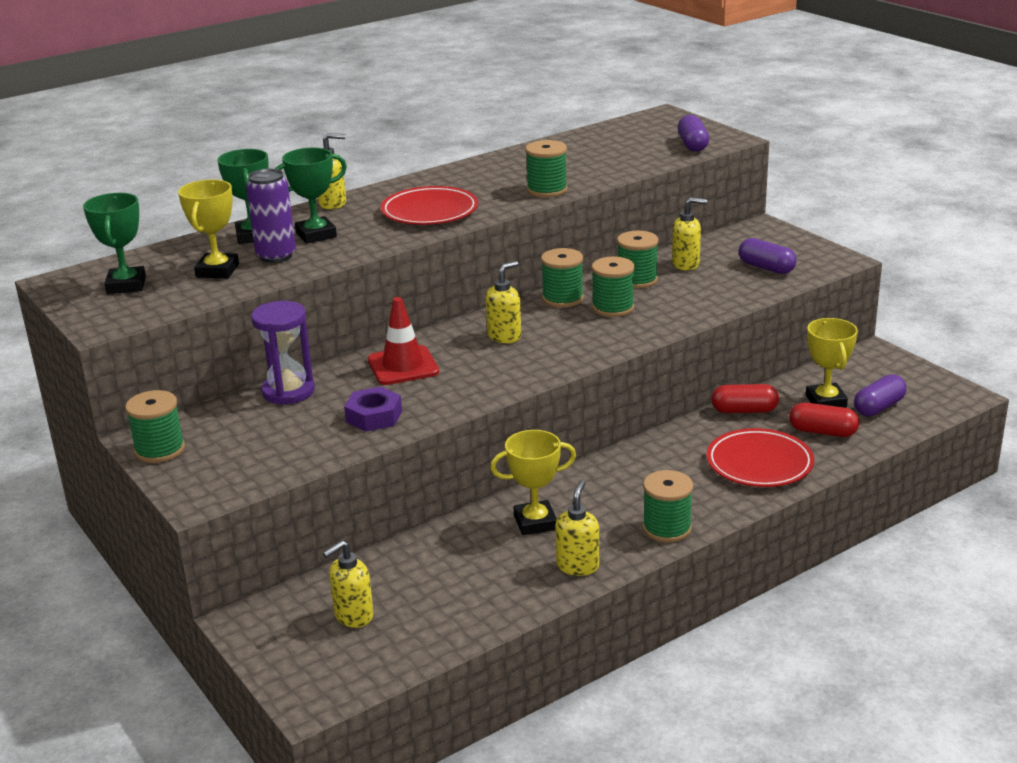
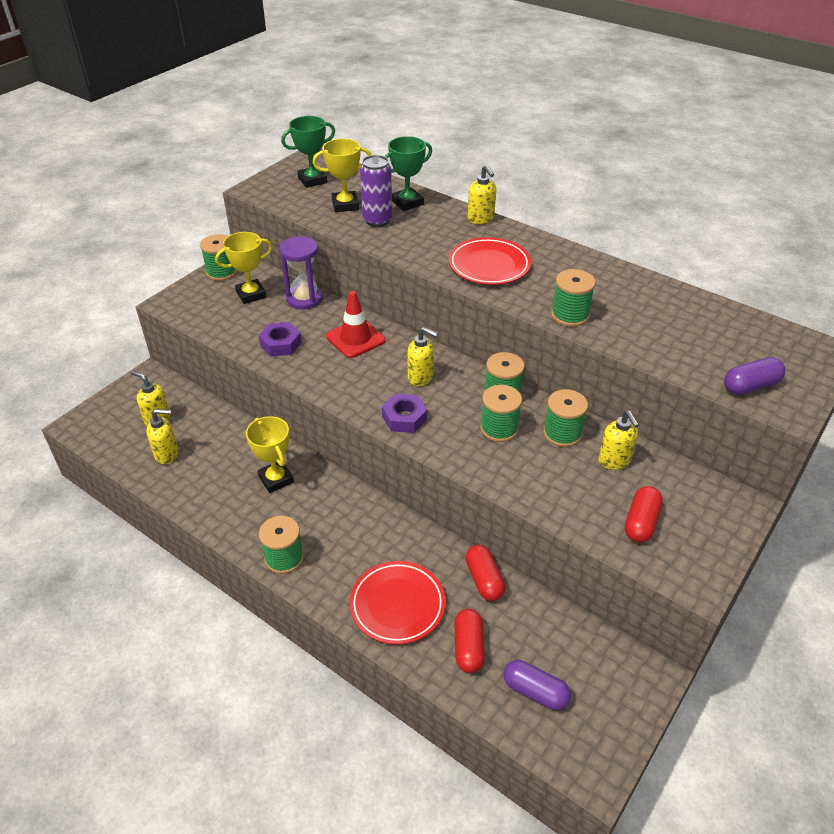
camera: 70 degrees right, 15 degrees up
green trophy [275,148,347,244] -> none
yellow soap dispenser [555,481,599,576] -> yellow soap dispenser moved to [146,409,179,464]
purple capsule [739,238,797,274] -> red capsule [625,486,663,543]
yellow trophy [806,318,858,408] -> yellow trophy moved to [215,232,272,304]
none -> purple nut [382,394,427,433]

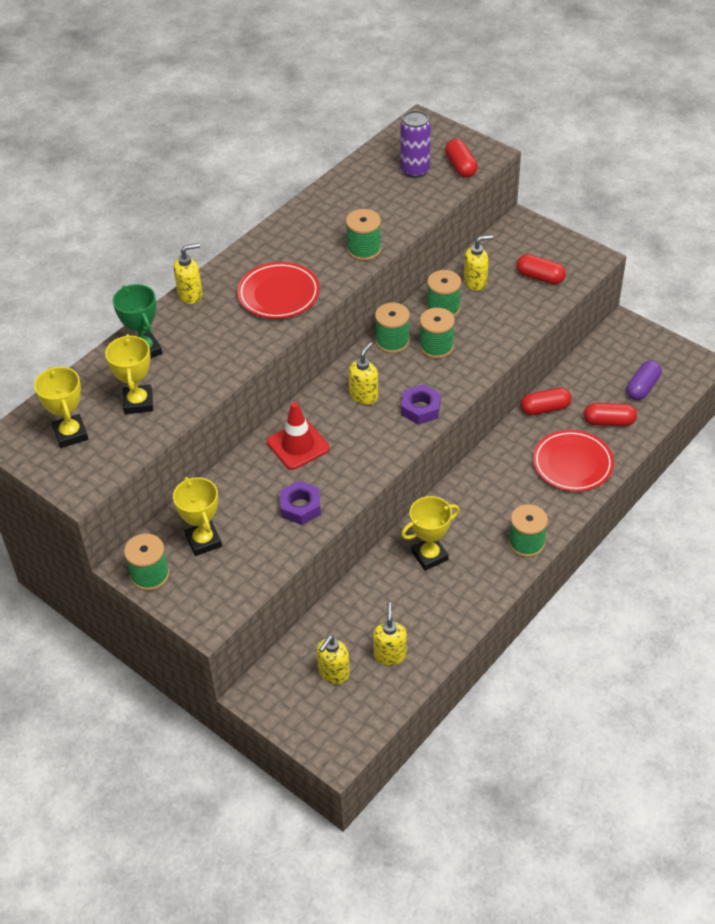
camera: 85 degrees left, 5 degrees up
purple hourglass [279,236,323,309] -> none
green trophy [281,116,335,188] -> yellow trophy [34,367,89,448]
purple can [360,155,392,227] -> purple can moved to [400,110,431,178]
purple capsule [724,357,785,395] -> red capsule [445,139,478,178]

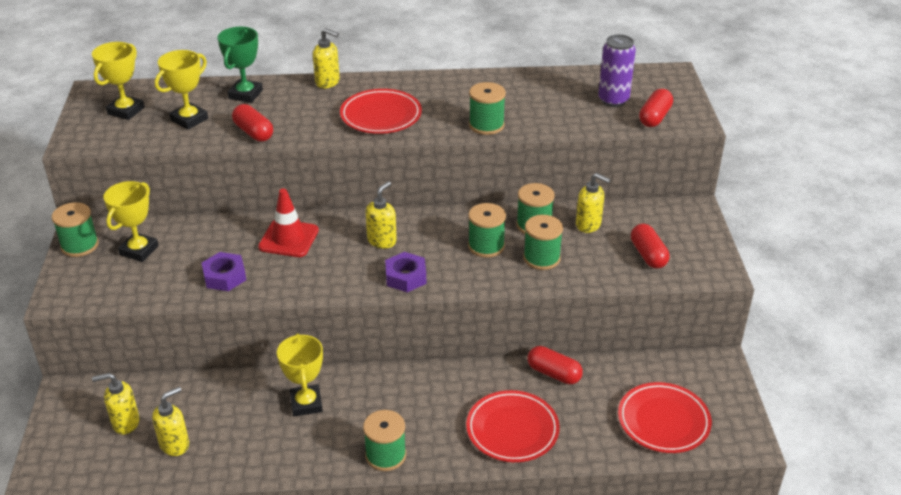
camera: 45 degrees right, 10 degrees down
yellow soap dispenser [348,342,378,405] -> yellow soap dispenser turned 45 degrees counterclockwise [365,181,397,249]
green spool [375,303,410,353] -> green spool moved to [523,215,563,270]
yellow trophy [401,496,460,571] -> yellow trophy turned 60 degrees clockwise [277,333,323,416]
red capsule [584,403,637,426] -> red capsule moved to [232,104,273,142]
purple capsule [626,360,662,400] -> red plate [618,382,712,453]

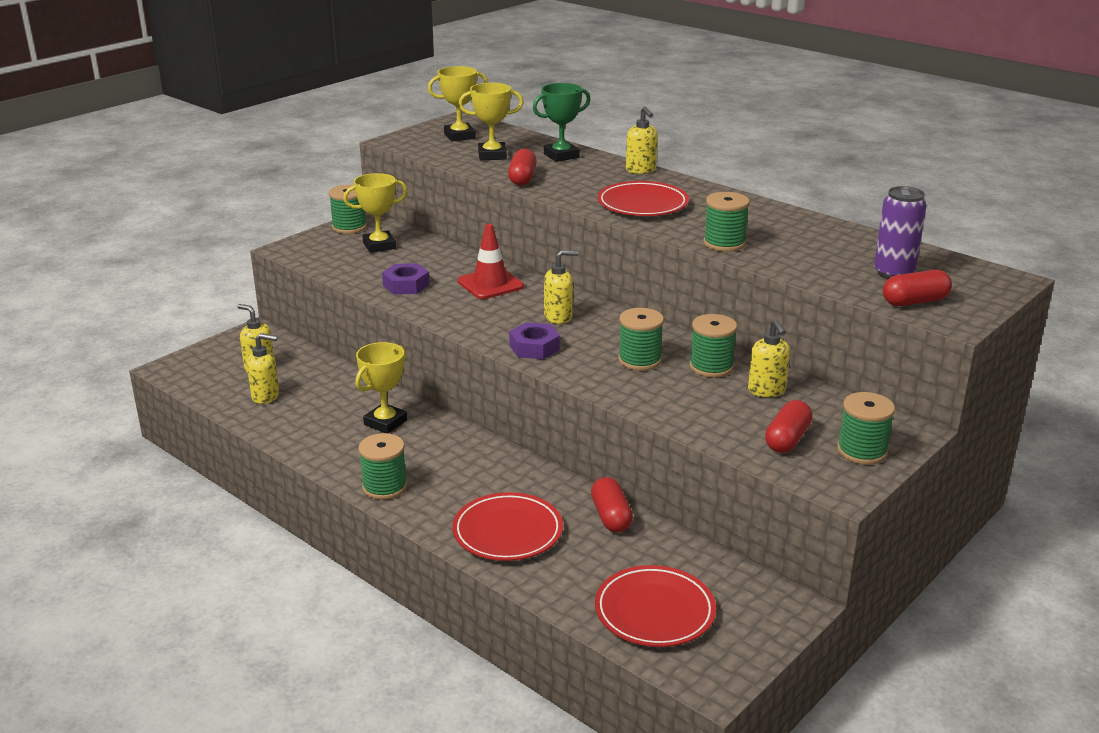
camera: 45 degrees right, 10 degrees down
green spool [523,215,563,270] -> green spool moved to [837,392,895,465]

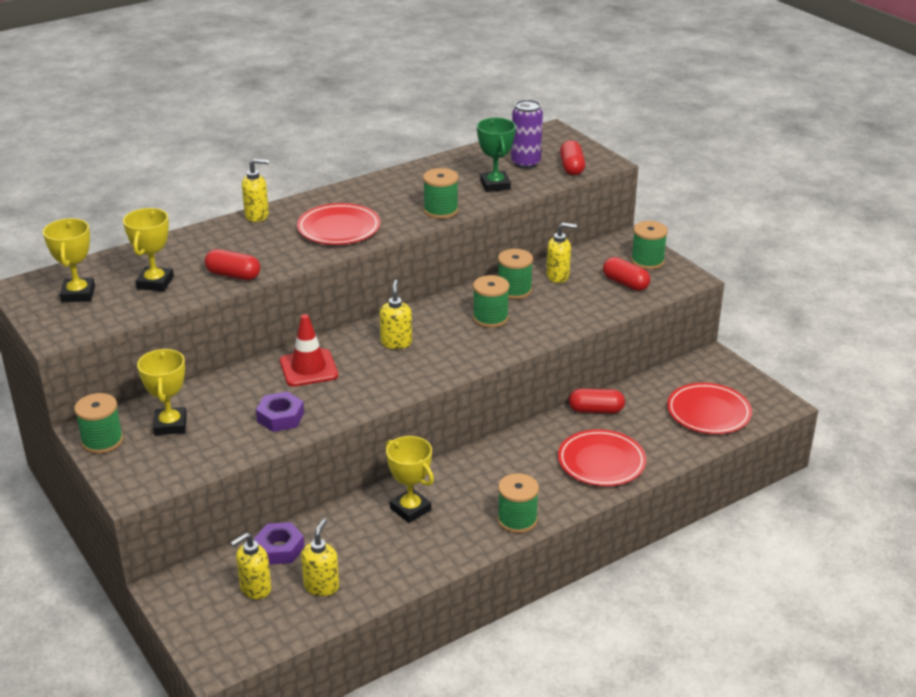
camera: 75 degrees left, 5 degrees up
purple nut [509,322,560,359] -> purple nut moved to [254,522,305,565]
green trophy [533,83,591,162] -> green trophy moved to [477,118,516,192]

